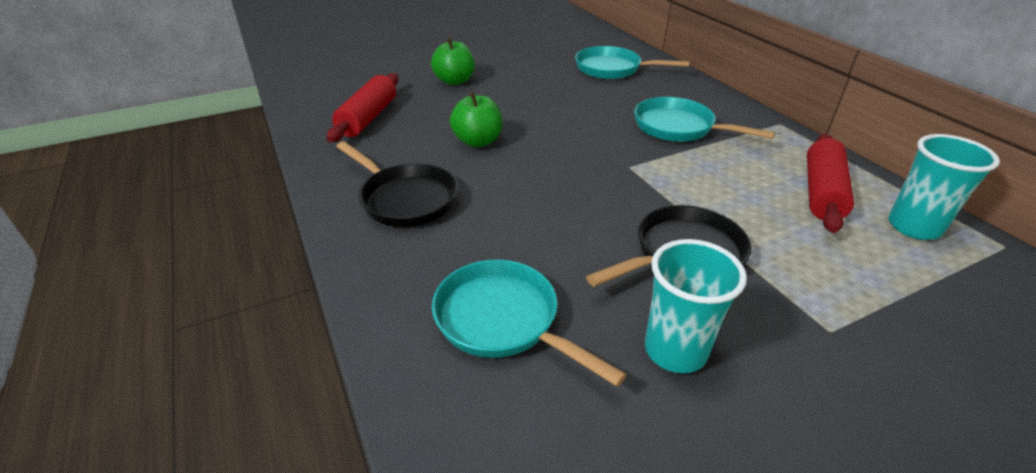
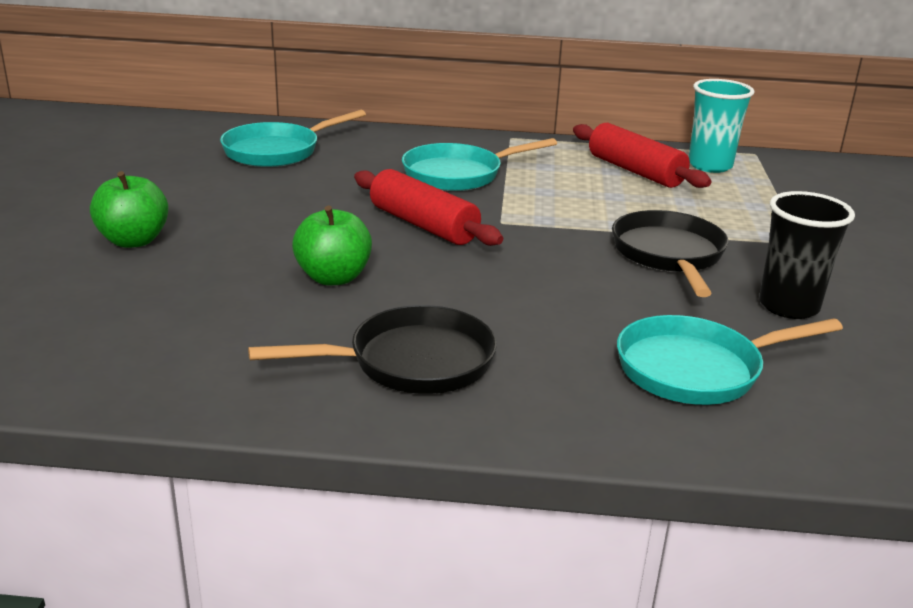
camera: 60 degrees left, 10 degrees down
red rolling pin [327,73,399,142] -> red rolling pin moved to [354,169,503,246]
turquoise cup [645,239,747,373] -> black cup [759,191,855,319]

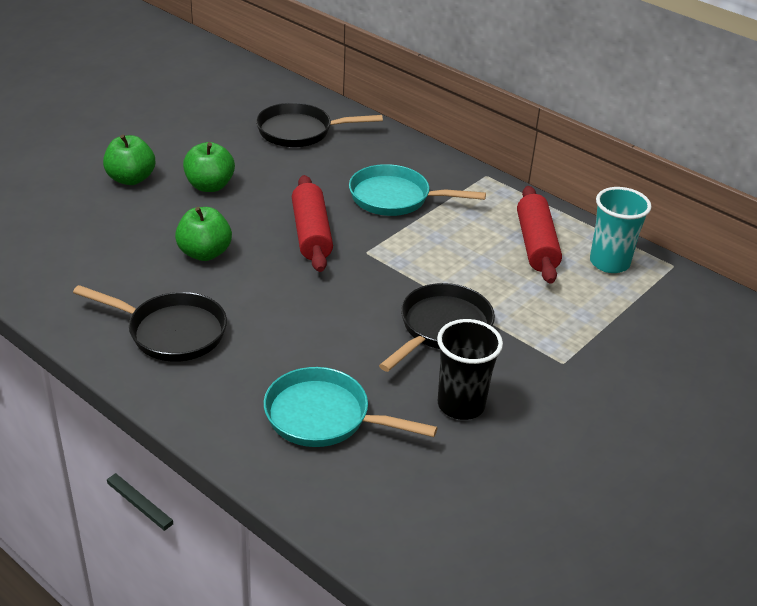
camera: 35 degrees right, 10 degrees up
turquoise pan [220,110,366,167] -> black pan [256,103,383,147]
none -> green apple [183,142,235,192]

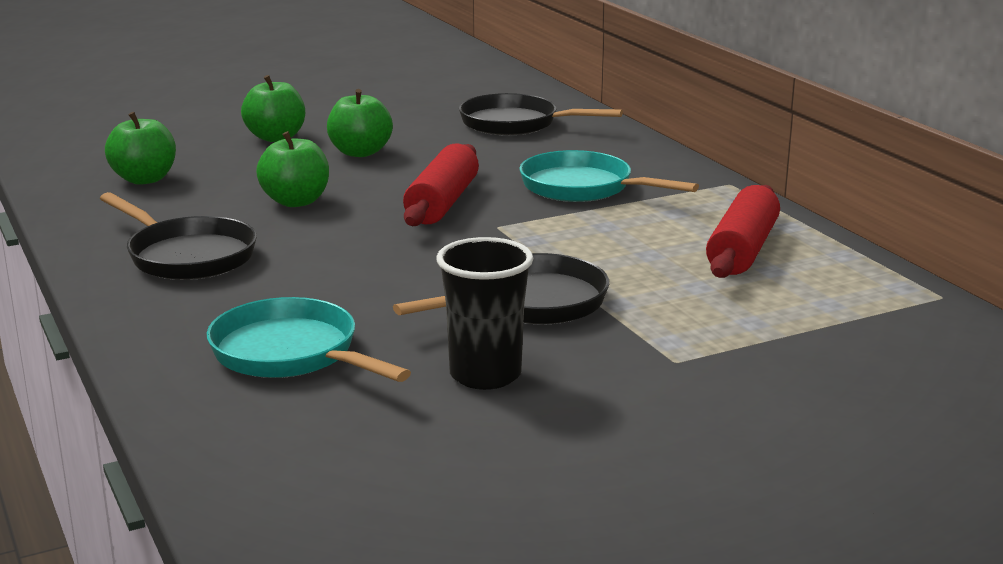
camera: 25 degrees right, 15 degrees down
turquoise cup [590,187,651,273] -> none
none -> green apple [105,112,176,185]

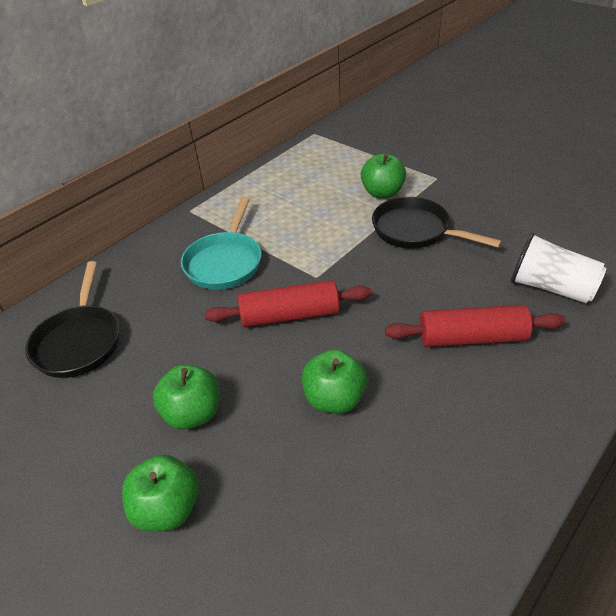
camera: 110 degrees left, 20 degrees up
black pan [100,192,257,280] -> none
green apple [105,112,176,185] -> green apple moved to [361,153,406,198]
turquoise pan [207,297,411,382] -> white cup [511,232,606,303]
black cup [436,237,533,390] -> none
red rolling pin [706,185,780,278] -> red rolling pin moved to [385,305,565,347]

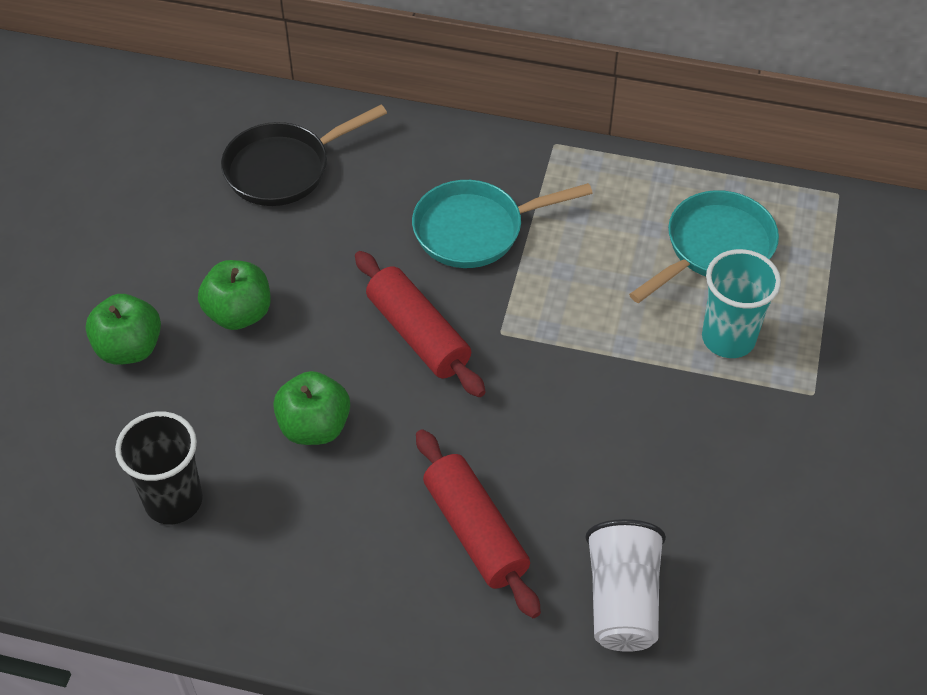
camera: 60 degrees right, 10 degrees up
green apple [361,153,406,198] -> turquoise cup [702,249,781,358]
black pan [372,197,502,249] -> none
none -> black cup [115,411,203,524]
none -> turquoise pan [629,190,779,303]

